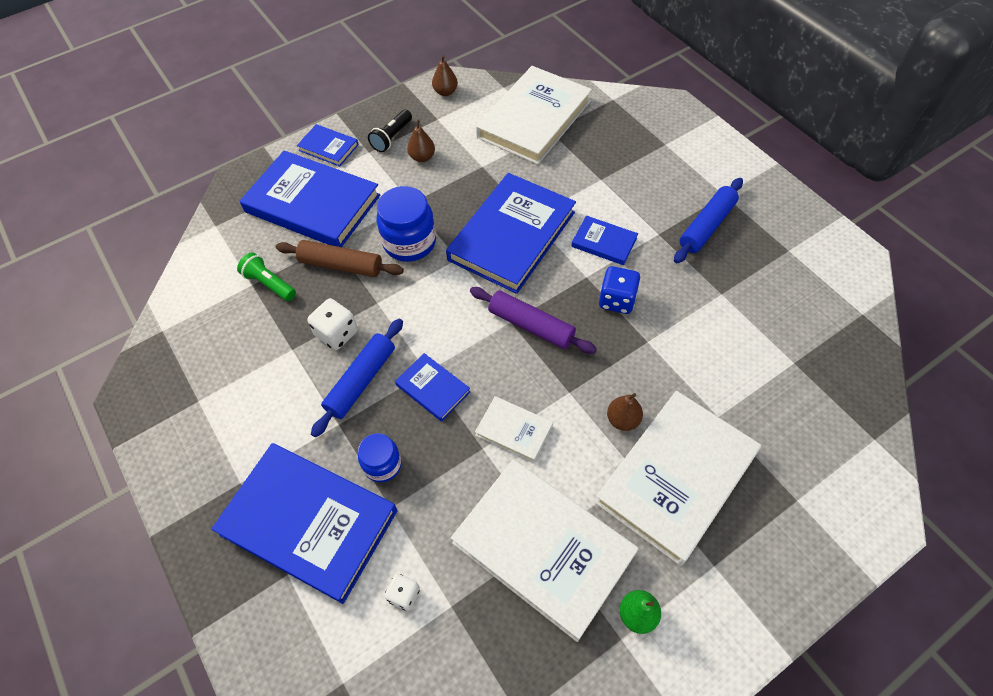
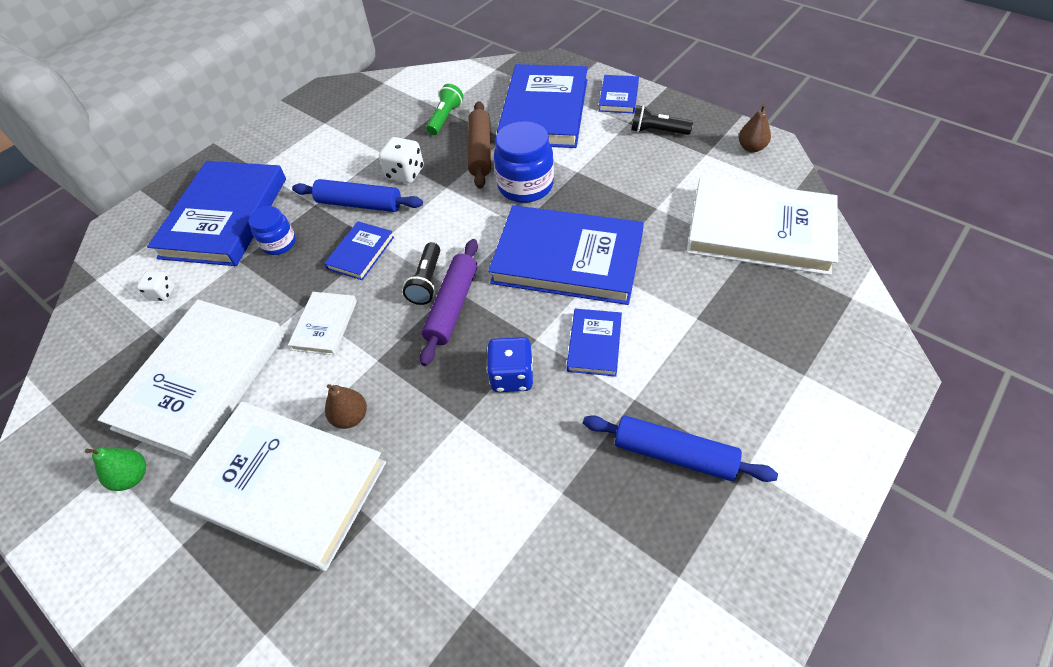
camera: 75 degrees right, 5 degrees down
brown pear [407,120,435,162] -> none
none -> black flashlight [403,242,440,305]

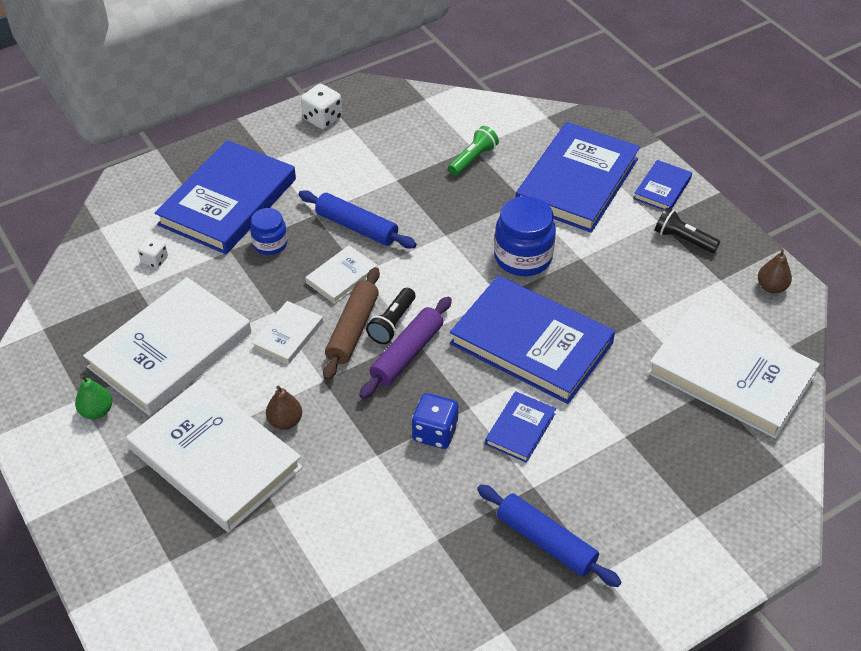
camera: 15 degrees right, 5 degrees down
blue book [324,221,394,280] -> white book [305,245,378,304]
white dice [379,137,424,183] -> white dice moved to [301,84,342,129]
brown rolling pin [468,101,491,189] -> brown rolling pin moved to [323,267,380,381]

